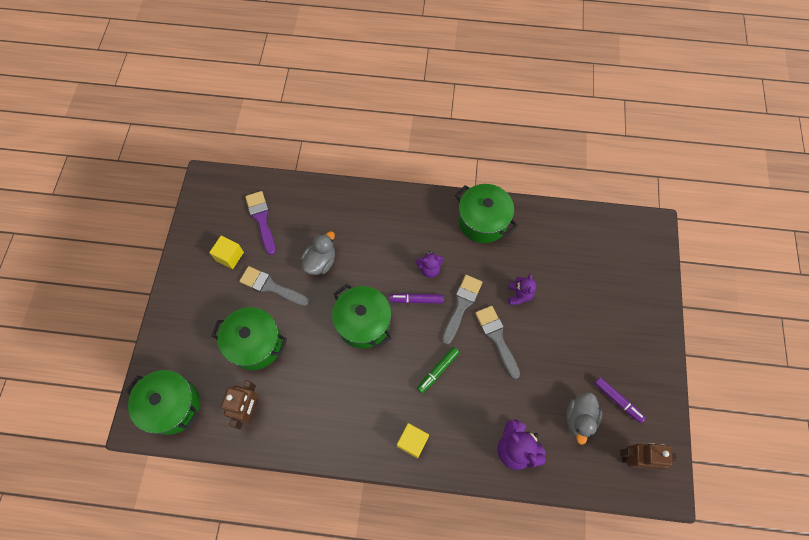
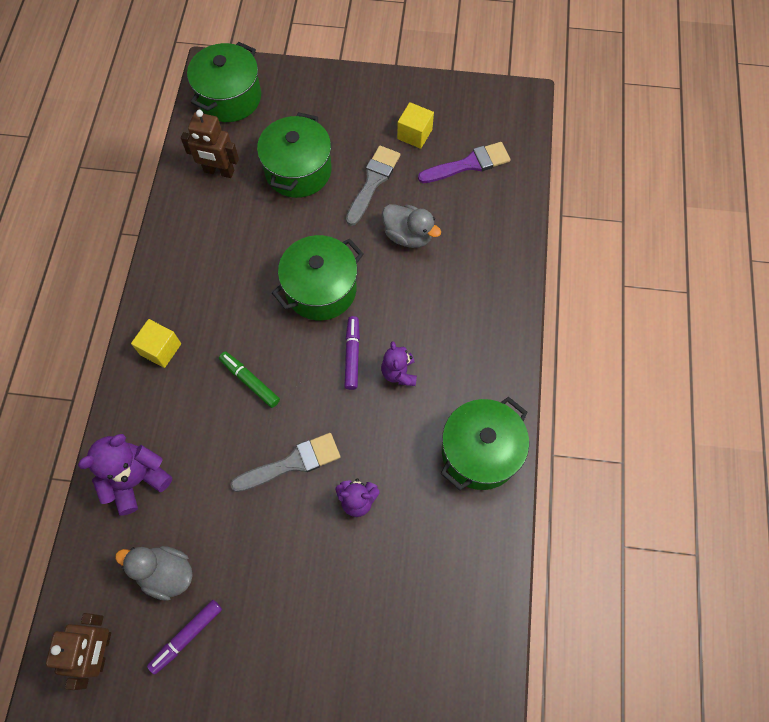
camera: 90 degrees right, 0 degrees up
grey brush [442,275,482,345] -> none

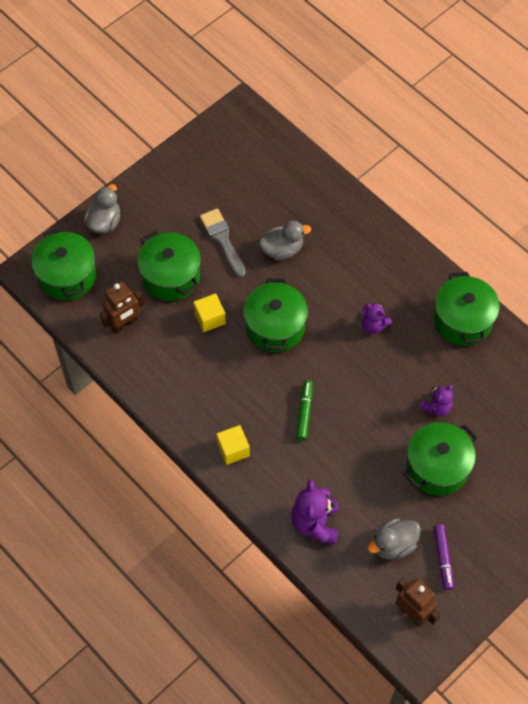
camera: 50 degrees left, 5 degrees down
green marker [219,351,280,408] -> green marker turned 105 degrees clockwise [296,380,313,440]
grey brush [230,433,340,492] -> none
purple marker [344,316,360,390] -> none
yellow cube [397,102,434,149] -> yellow cube moved to [193,293,226,332]
purple brush [418,142,511,183] -> none
none -> grey duck [84,184,120,233]
none -> green pot [403,422,478,496]

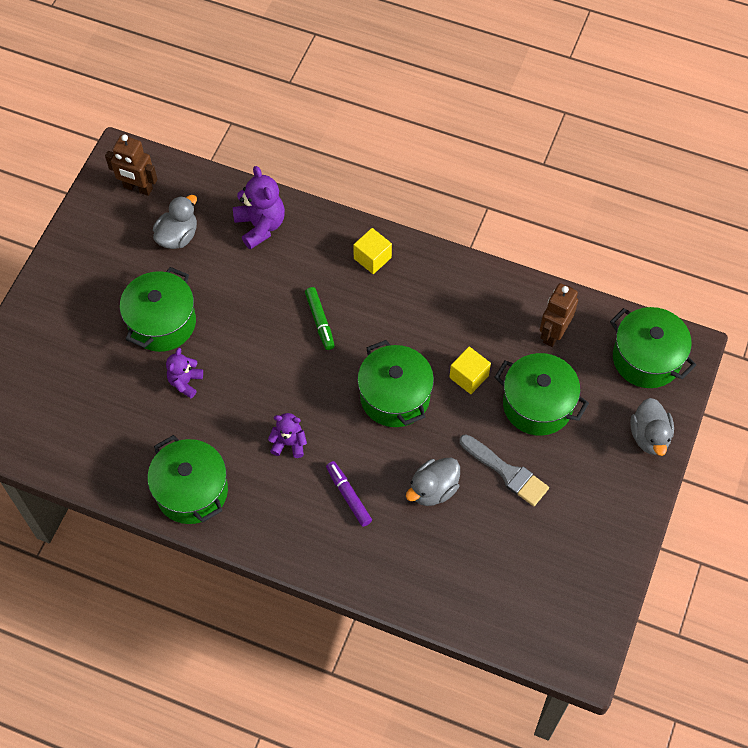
camera: 155 degrees right, 0 degrees up
purple marker [434,524,454,590] -> purple marker moved to [326,461,372,527]

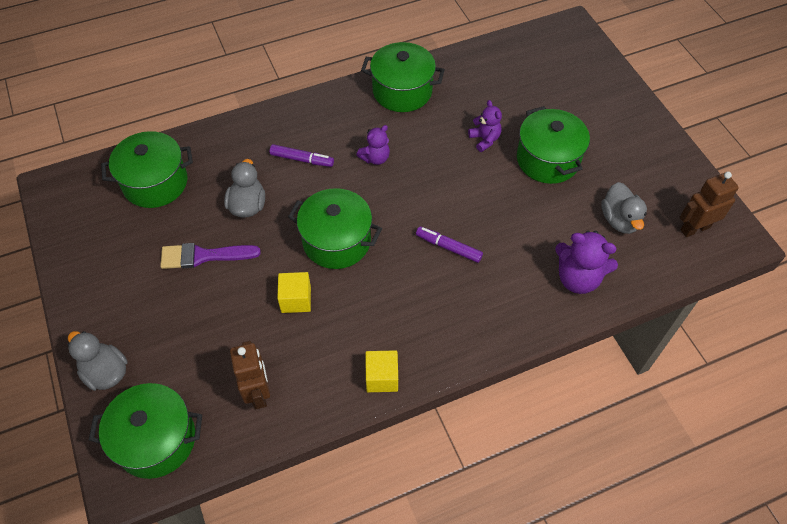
camera: 135 degrees right, 5 degrees down
green marker [305,287,335,350] -> purple marker [416,226,483,263]
yellow cube [353,228,392,274] -> yellow cube moved to [366,350,398,392]
grey brush [459,434,549,506] -> purple brush [160,243,261,269]
green pot [494,353,589,436] -> green pot moved to [101,131,193,208]

